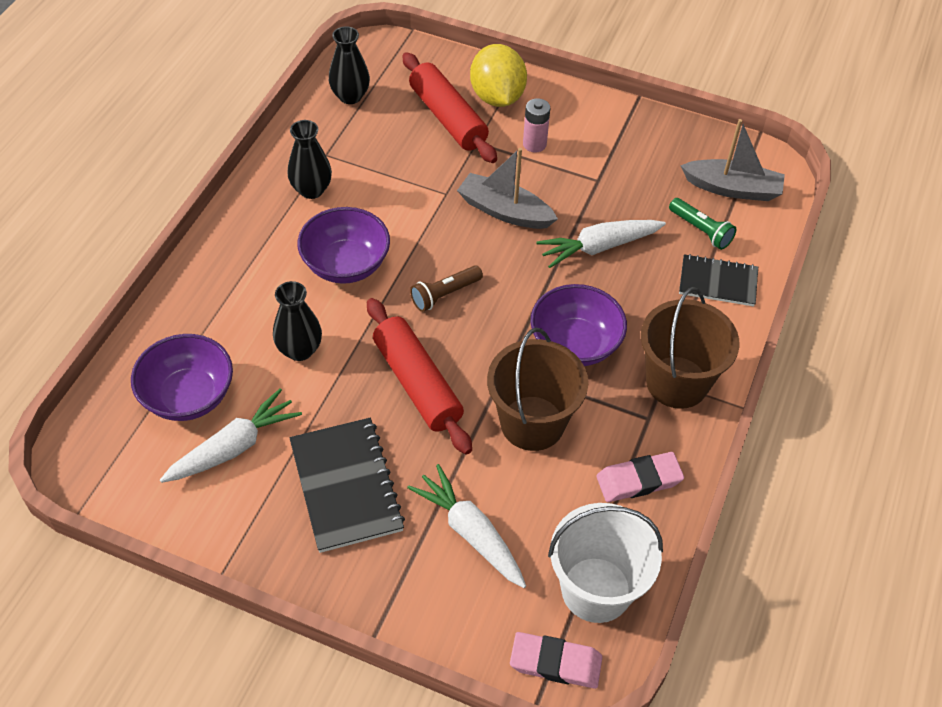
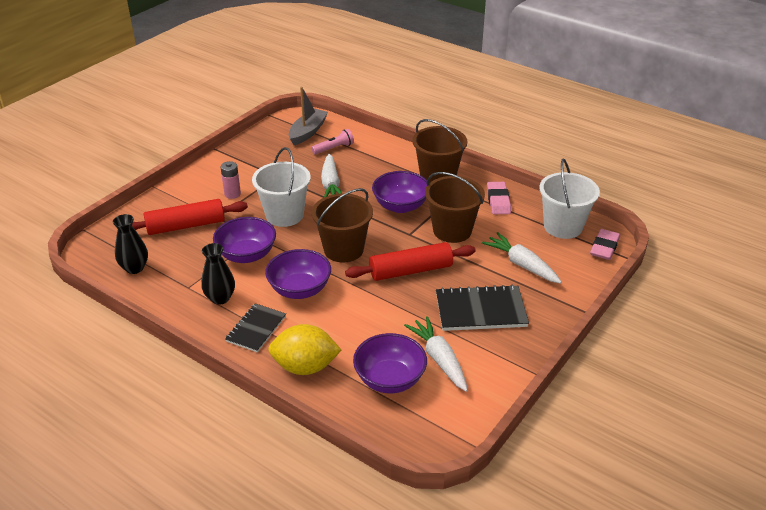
camera: 75 degrees left, 15 degrees down
black vase [273,281,322,361] -> none
white carrot [407,464,526,588] -> white carrot turned 75 degrees clockwise [482,232,562,284]
brown flashlight [410,265,483,312] -> brown bucket [312,188,373,262]
grey boat [457,148,558,229] -> white bucket [252,147,311,227]
yellow lemon [470,44,527,107] -> yellow lemon moved to [268,324,342,375]
green flashlight [669,198,737,250] -> pink flashlight [311,129,354,154]
black notebook [679,254,758,306] -> black notebook moved to [225,303,286,352]
none -> purple bowl [213,217,276,263]

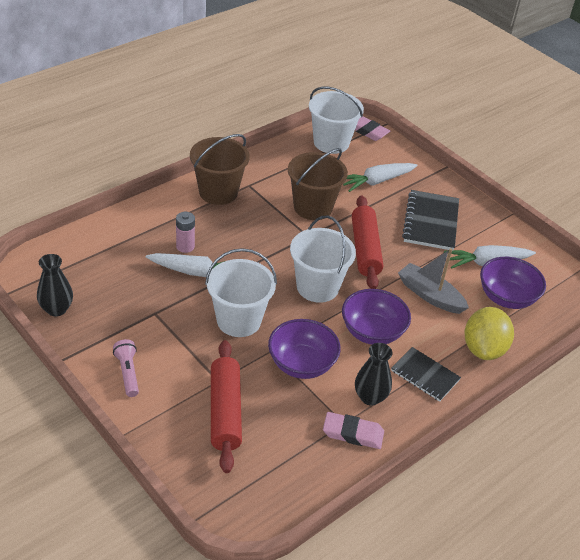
camera: 80 degrees left, 5 degrees up
black vase [113,214,148,274] -> black vase moved to [37,254,73,316]
pink battery [220,161,241,199] -> pink battery moved to [176,212,195,253]
grey boat [289,87,328,145] -> grey boat moved to [398,248,469,314]
pink flashlight [311,129,354,154] -> pink flashlight moved to [113,339,139,397]
brown bucket [312,188,373,262] -> white bucket [290,216,356,303]
purple bowl [372,171,427,213] -> none
pink eraser [487,182,511,214] -> pink eraser moved to [323,412,384,449]

